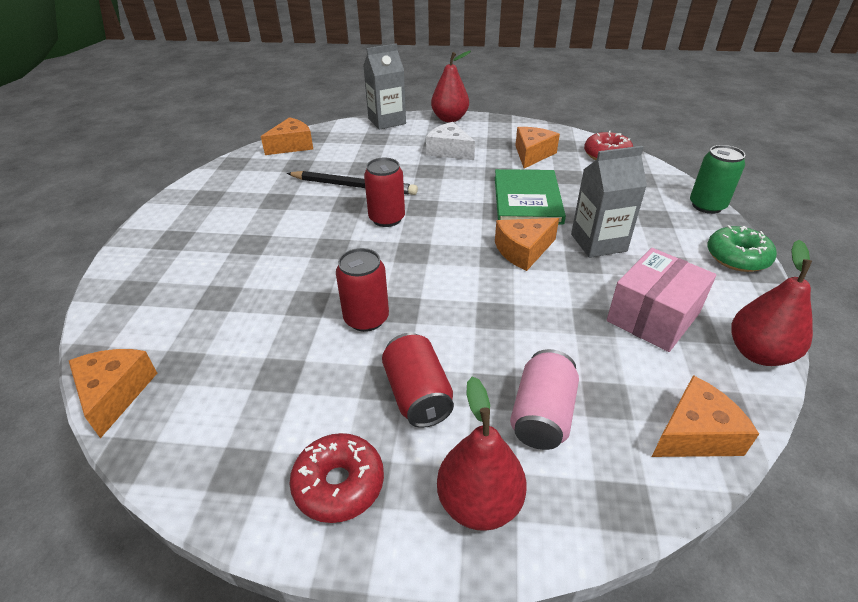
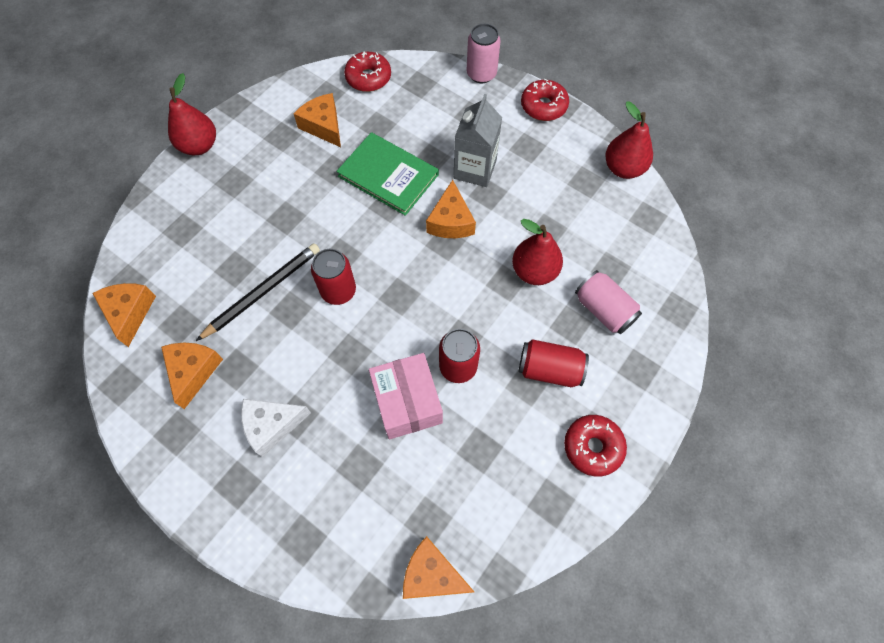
camera: 60 degrees left, 25 degrees up
grey carton [363,43,406,130] -> none
white cheese [426,122,475,160] -> white cheese moved to [241,399,311,457]
red pear [437,377,527,531] -> red pear moved to [512,219,563,285]
pink box [607,248,717,352] -> pink box moved to [369,353,443,439]
orange cheese [652,375,759,457] -> orange cheese moved to [161,343,223,409]
green can [690,145,745,214] -> pink can [466,24,501,83]
green donut [707,225,777,272] -> red donut [521,79,569,121]

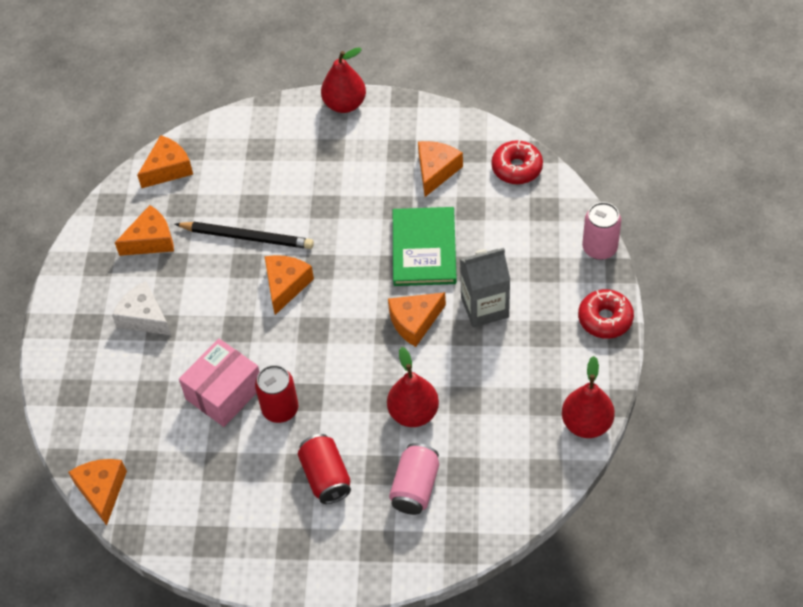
camera: 60 degrees right, 10 degrees down
red can [311,249,356,305] -> orange cheese [264,255,314,315]
red donut [564,415,627,477] -> none

